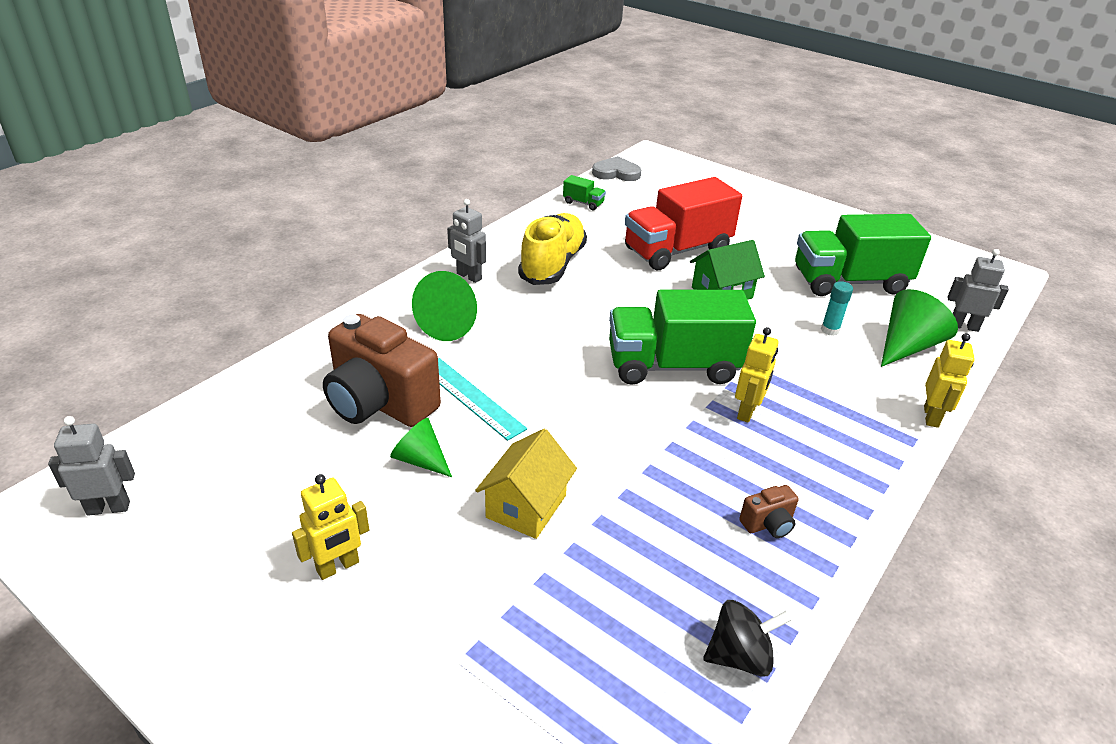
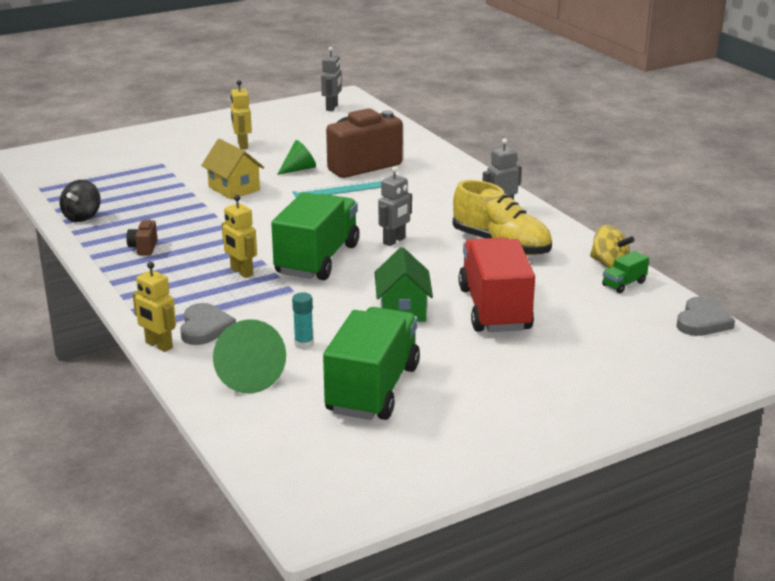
camera: 115 degrees right, 10 degrees down
green cone [412,271,477,341] -> none
grey robot [947,249,1009,332] -> grey robot moved to [378,166,412,246]
none -> grey heart [180,303,236,345]
none -> yellow spinning top [590,225,634,268]

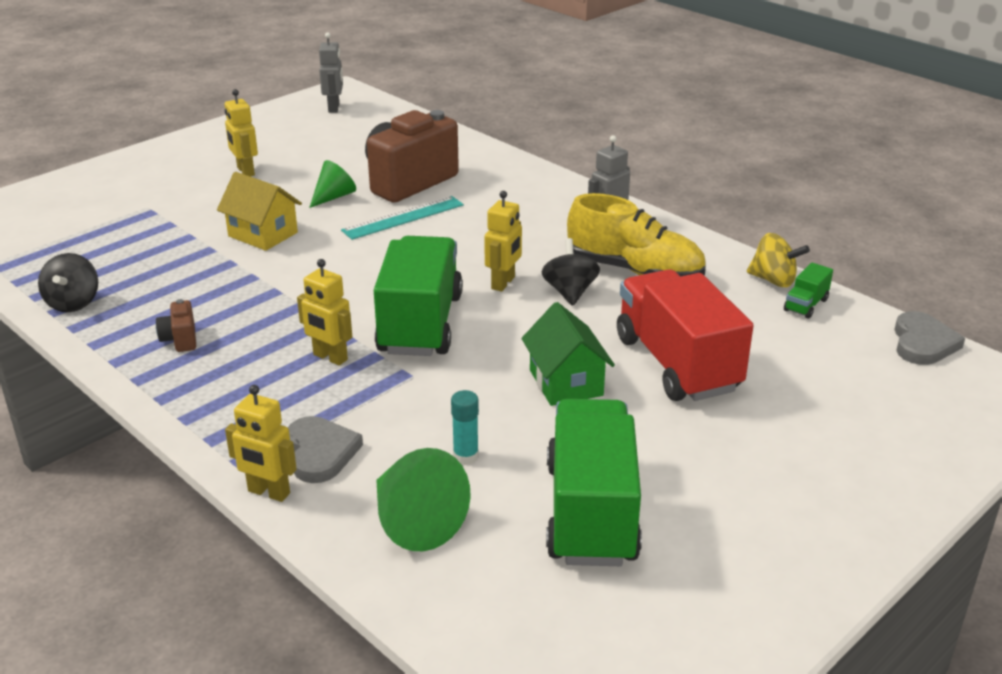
camera: 15 degrees left, 5 degrees up
grey robot [378,166,412,246] -> yellow robot [484,191,522,292]
none -> black spinning top [541,238,600,306]

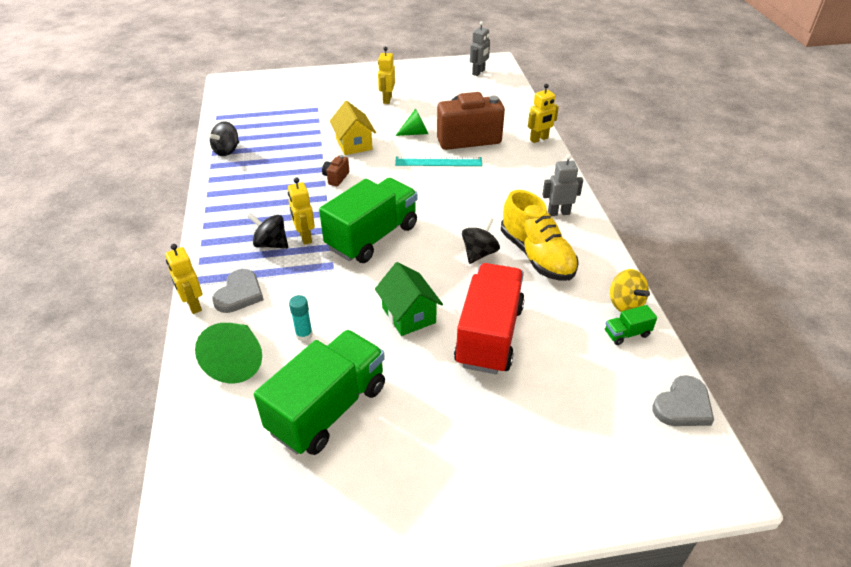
camera: 35 degrees right, 10 degrees up
brown camera [156,299,196,352] -> brown camera moved to [322,155,349,186]
yellow robot [484,191,522,292] -> yellow robot moved to [528,84,559,143]
green house [521,302,615,406] -> green house turned 45 degrees counterclockwise [375,262,443,336]
none -> black spinning top [247,213,288,249]

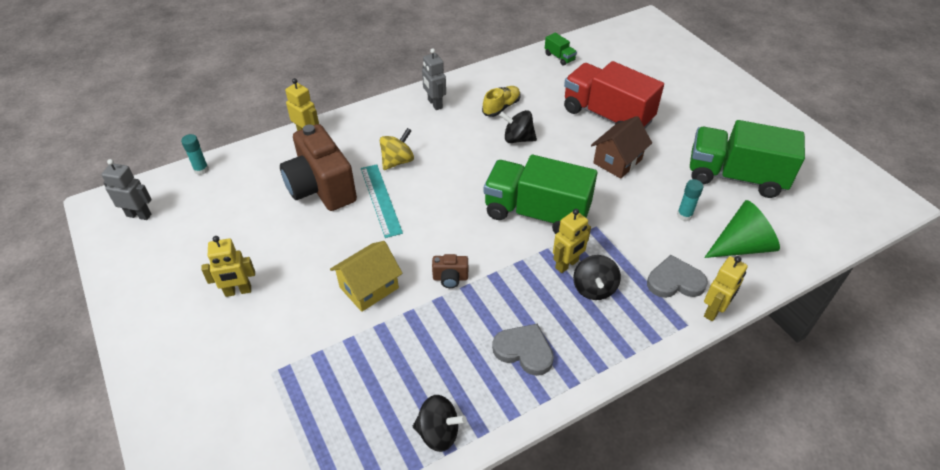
camera: 110 degrees left, 5 degrees up
green house [375,262,443,336] -> brown house [591,116,652,179]
green cone [395,109,428,136] -> none
red truck [454,263,525,374] -> red truck turned 45 degrees clockwise [564,61,664,128]
yellow shoe [501,190,579,281] -> yellow shoe [482,86,520,117], size x0.55
yellow spinning top [610,269,650,312] -> yellow spinning top moved to [380,128,414,170]
grey heart [653,375,714,426] -> grey heart moved to [492,324,554,376]
none -> turquoise glue stick [181,134,209,175]

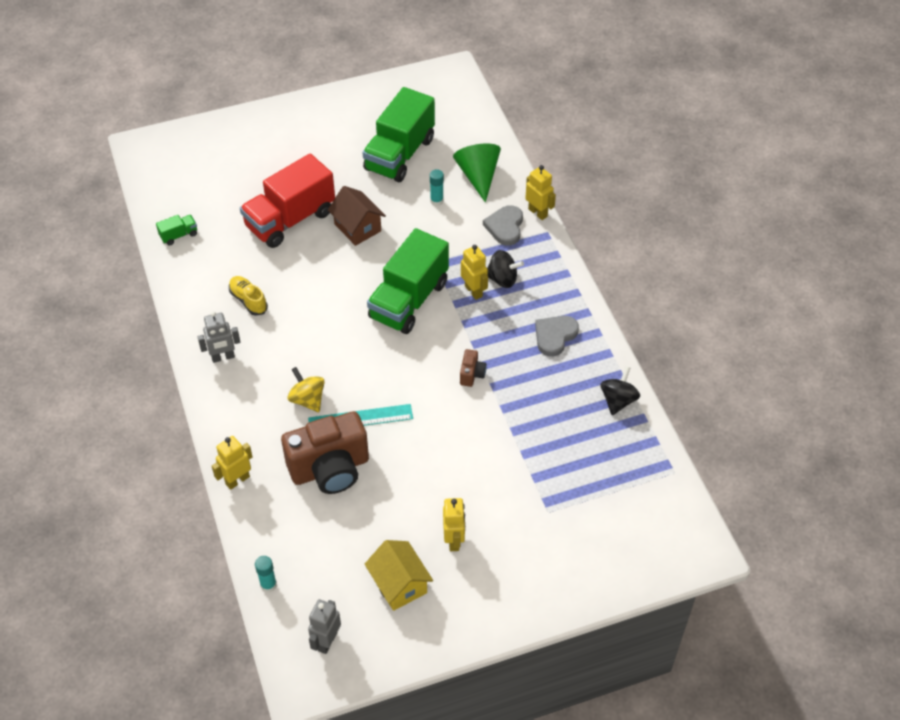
camera: 80 degrees left, 5 degrees up
yellow house [330,241,403,312] -> yellow house moved to [365,540,433,611]
black spinning top [499,110,537,143] -> none

